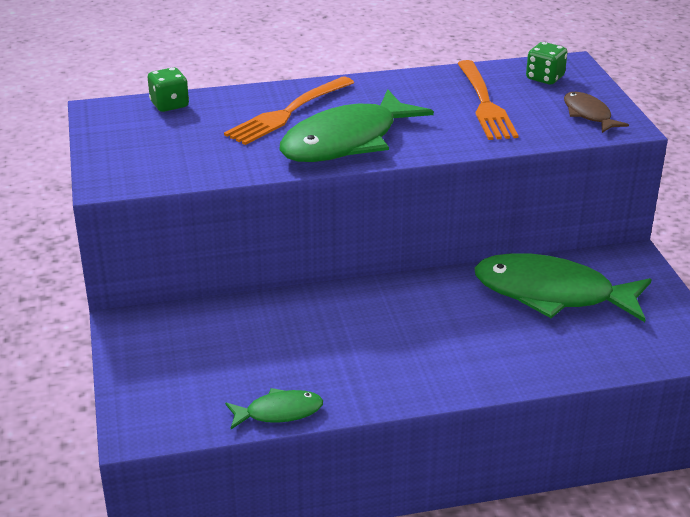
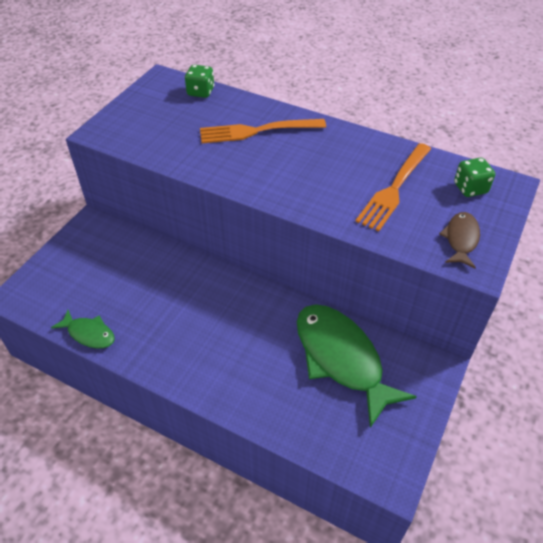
camera: 40 degrees right, 15 degrees up
green fish [279,89,434,162] -> none

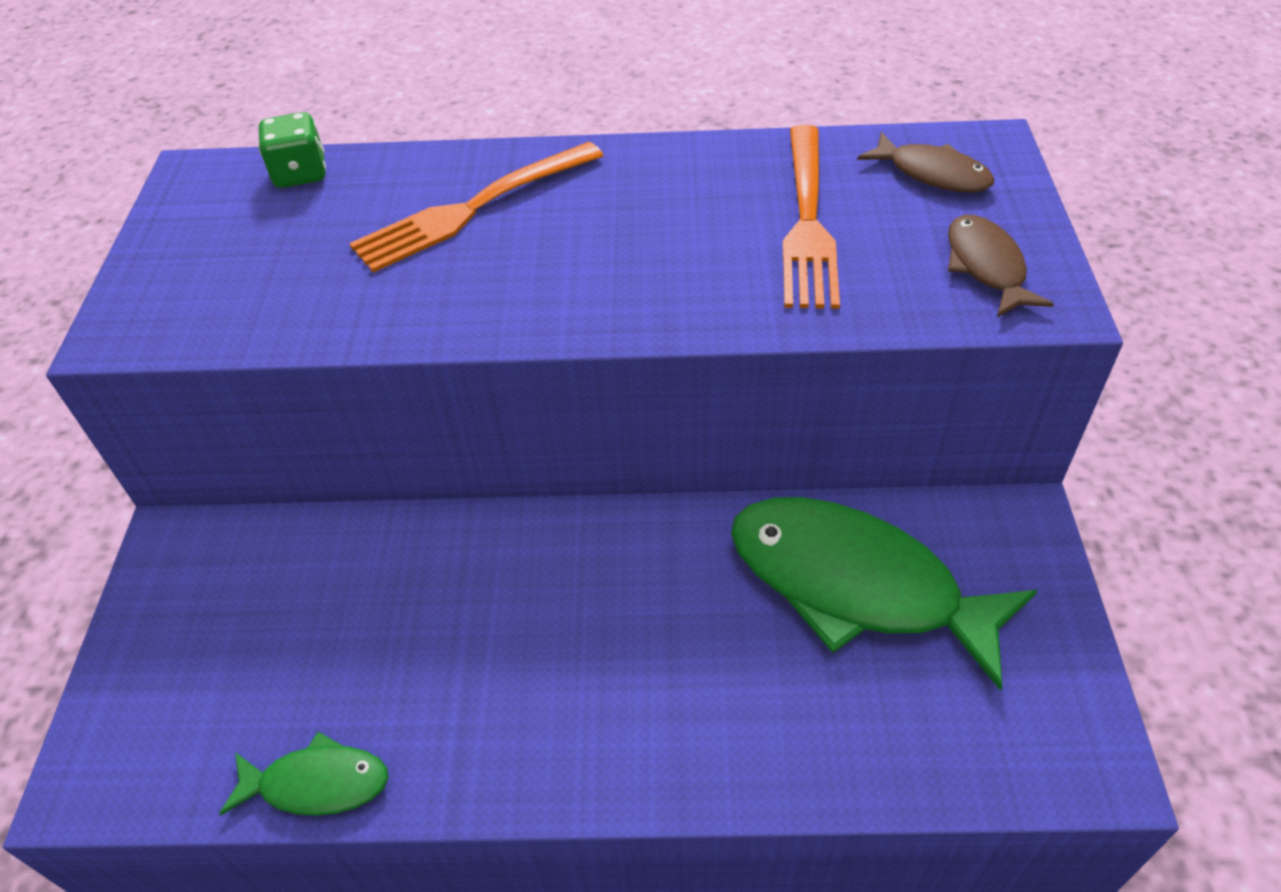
camera: 25 degrees left, 0 degrees up
green dice [454,158,495,197] -> brown fish [857,132,995,192]

